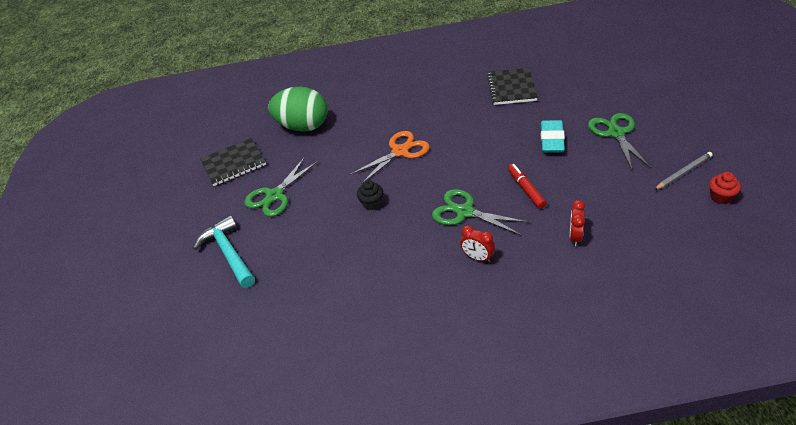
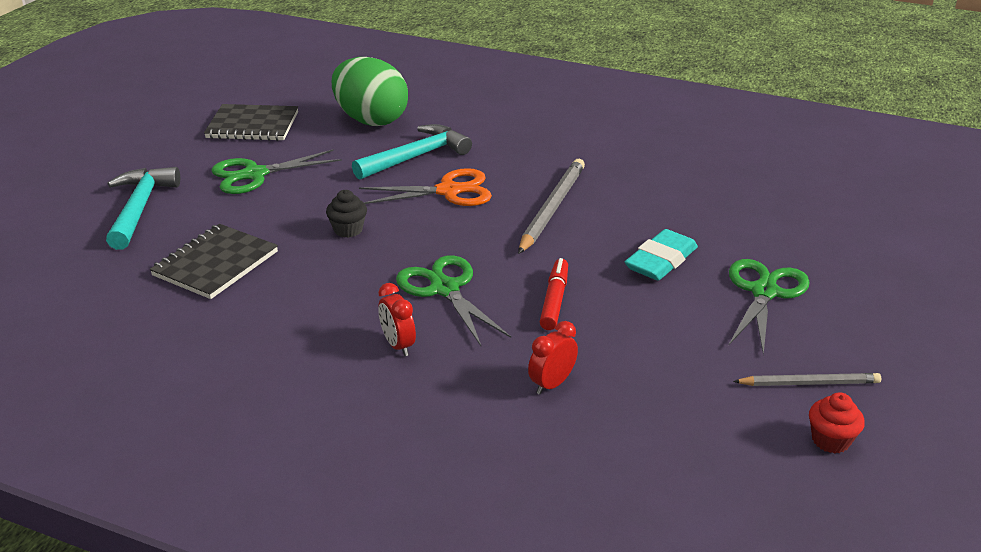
camera: 25 degrees right, 10 degrees down
black notebook [487,68,538,105] -> black notebook moved to [150,224,278,299]
none -> turquoise hammer [352,124,472,180]
none -> grey pencil [518,159,585,254]

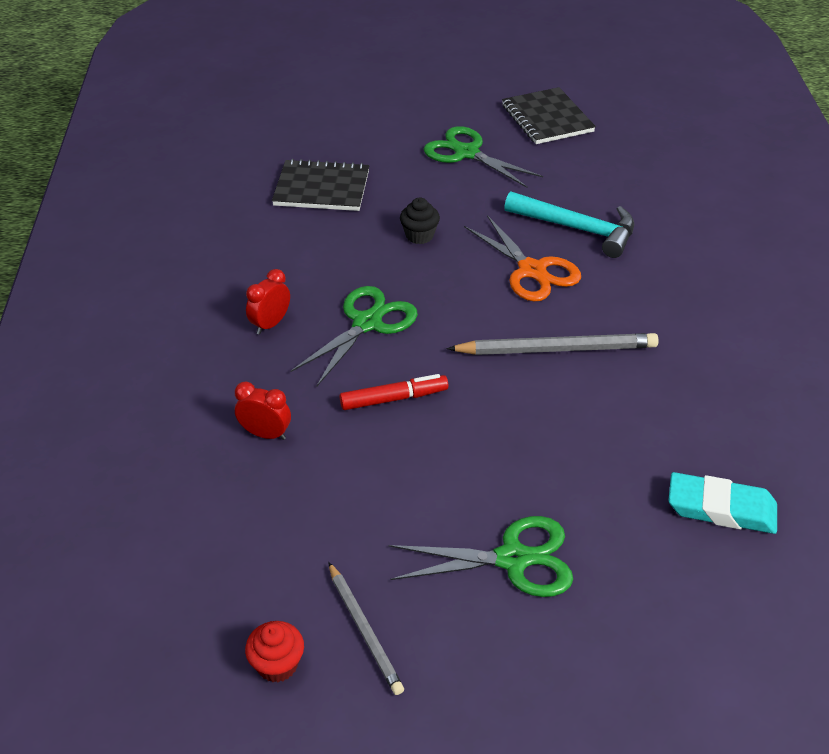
camera: 65 degrees right, 10 degrees up
turquoise hammer [106,167,180,250] -> none
green egg [332,57,408,126] -> none
turquoise eraser [625,229,698,281] -> turquoise eraser moved to [668,472,777,534]

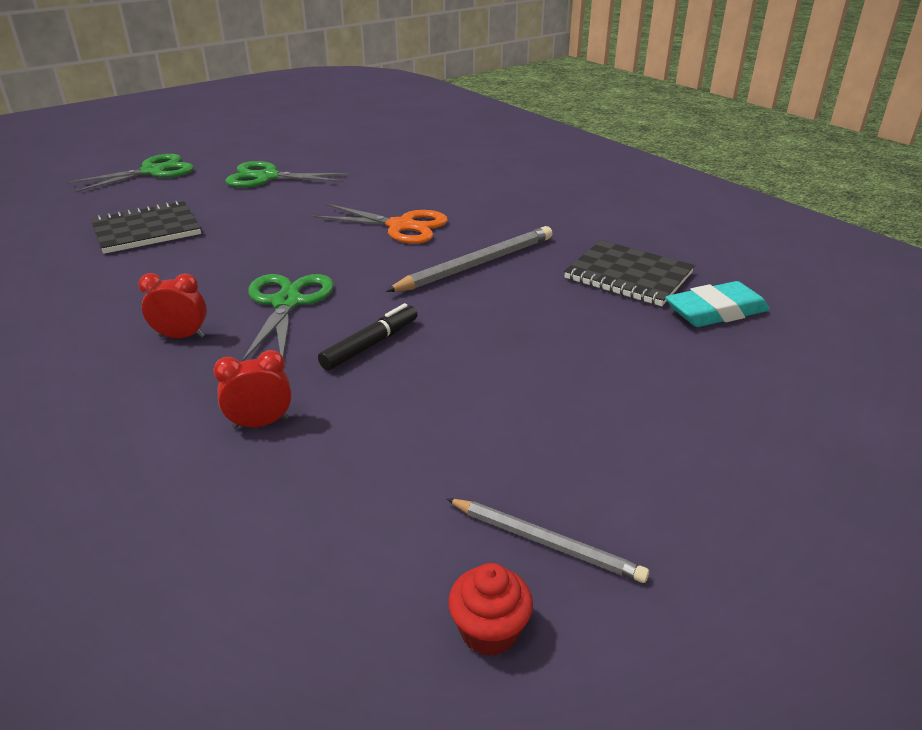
camera: 35 degrees left, 10 degrees down
red clock [246,269,290,334] -> red clock turned 90 degrees clockwise [138,273,207,338]
red marker [340,374,449,410] -> black marker [318,303,417,371]
green scissors [389,516,573,597] -> green scissors moved to [65,154,194,193]
black cupcake [400,198,440,244] -> none
black notebook [502,87,596,144] -> black notebook moved to [564,240,695,306]
turquoise hammer [504,191,634,258] -> none

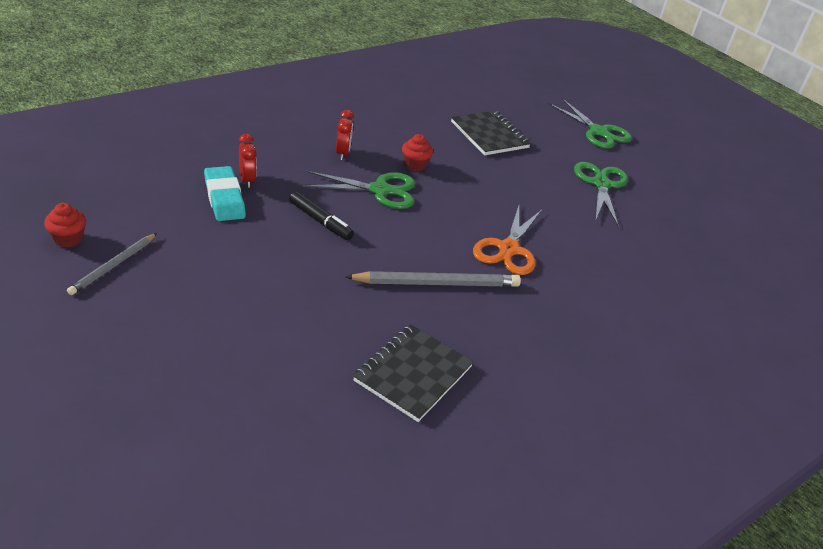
camera: 85 degrees right, 5 degrees up
grey pencil [386,226,553,292] -> grey pencil turned 60 degrees counterclockwise [345,271,521,287]
turquoise eraser [665,281,770,327] -> turquoise eraser moved to [204,166,246,221]
none -> red cupcake [402,134,433,171]

